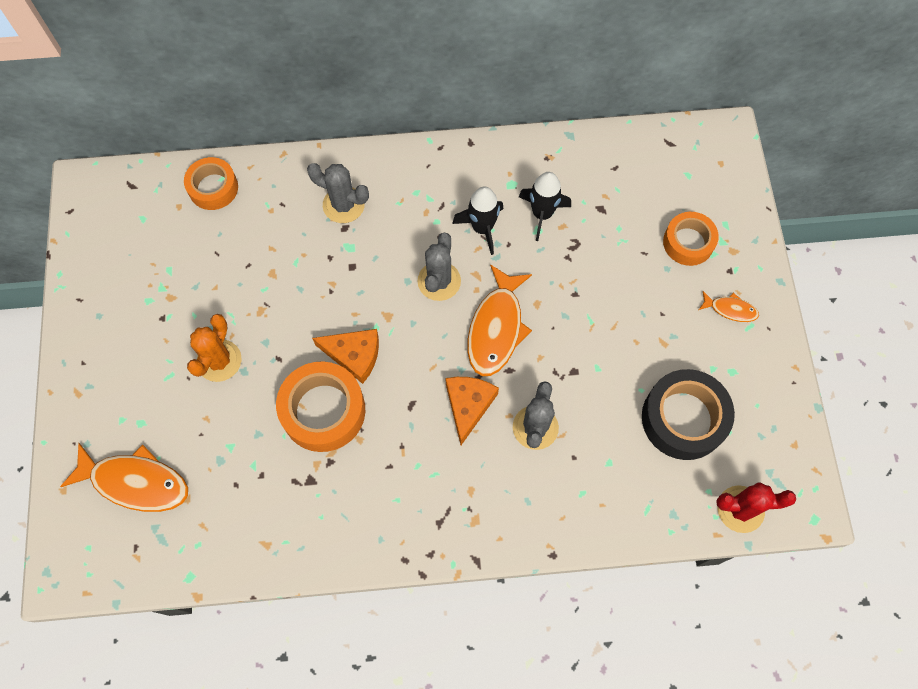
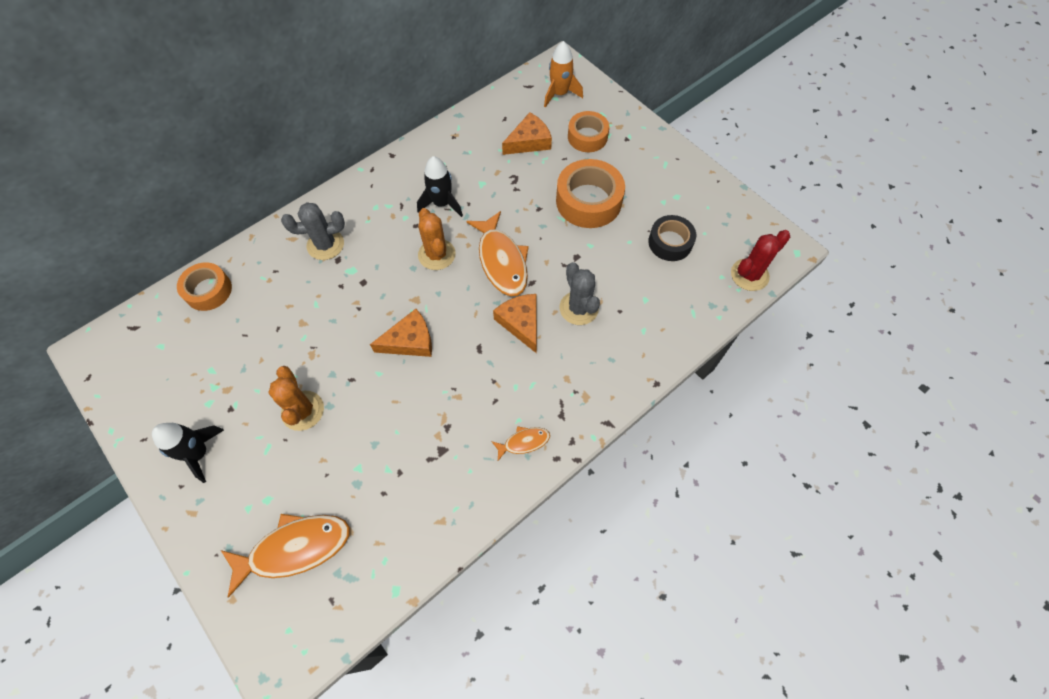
camera: 35 degrees left, 5 degrees down
orange tape [276,361,365,452] -> orange tape moved to [556,159,625,228]
grey cactus [417,233,461,301] -> orange cactus [418,208,456,270]
black rocket [519,172,571,241] -> black rocket moved to [152,423,224,483]
black tape [642,369,735,460] -> black tape [648,215,696,261], size x0.64
orange fish [699,291,759,322] -> orange fish moved to [491,426,550,461]
none -> orange cheese [502,112,552,155]
none -> orange rocket [544,41,583,108]

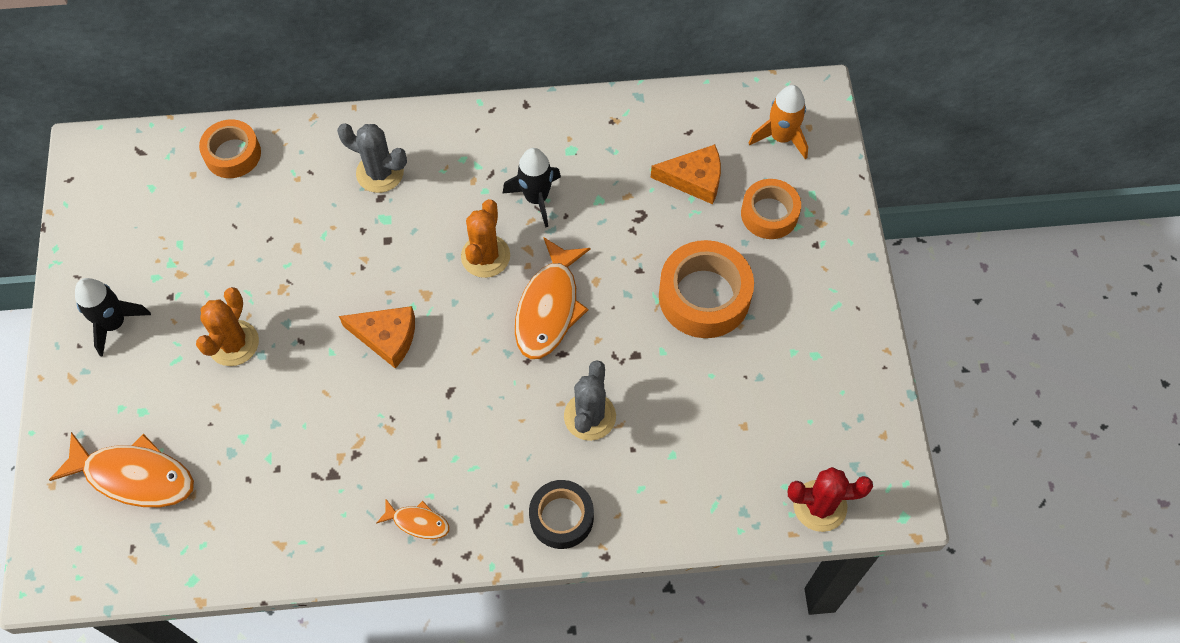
camera: 35 degrees right, 0 degrees up
orange cheese [493,294,537,354] -> none
black tape [648,215,696,261] -> black tape moved to [529,480,594,549]

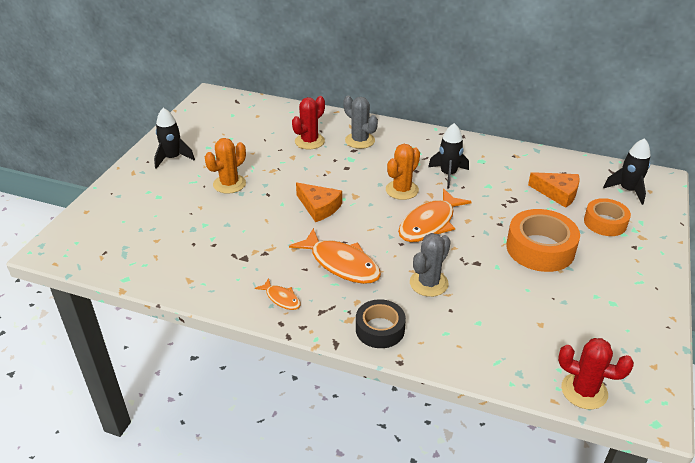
camera: 25 degrees right, 25 degrees down
orange fish [49,432,194,507] -> orange fish moved to [289,228,381,284]
orange tape [199,120,261,178] -> none
orange rocket [749,85,808,159] -> black rocket [603,138,650,205]
none -> red cactus [292,96,325,149]

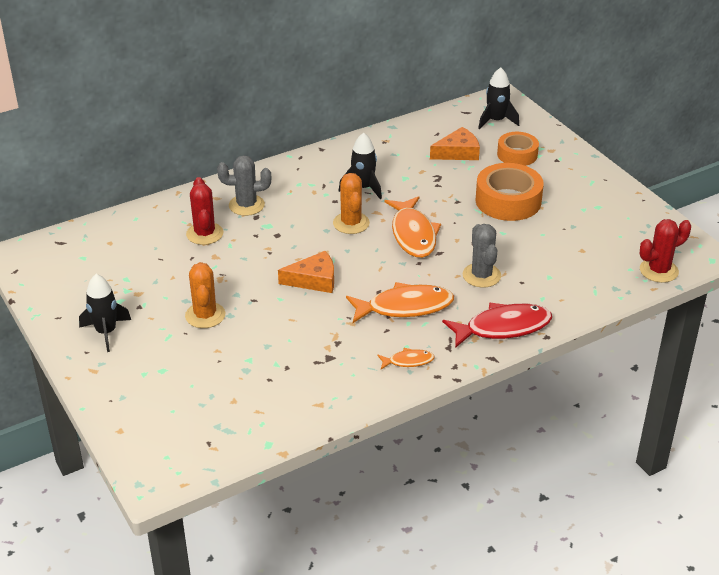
camera: 50 degrees left, 0 degrees up
black tape [356,299,406,348] -> red fish [442,303,552,348]

